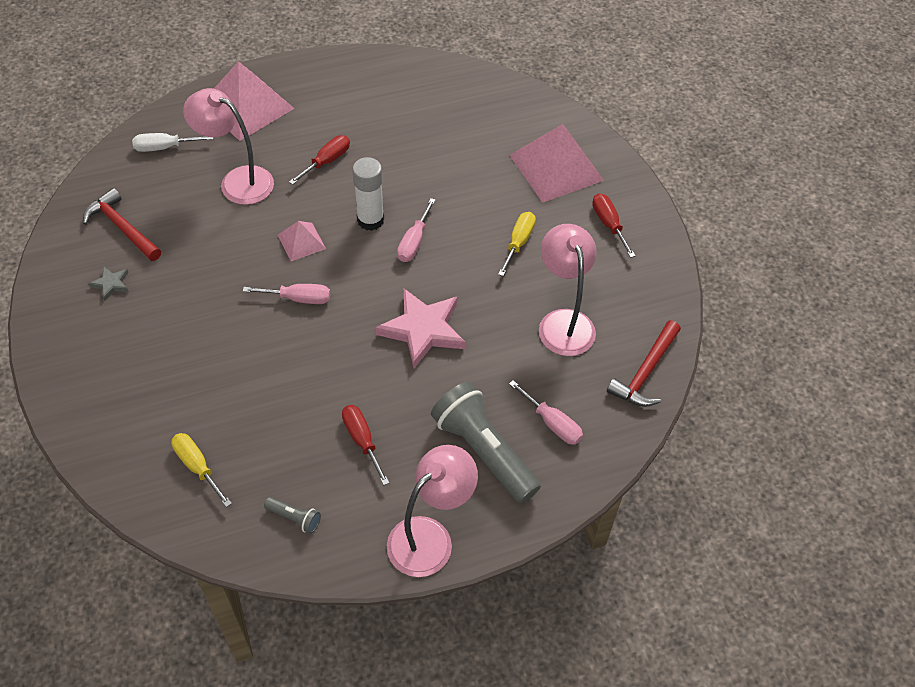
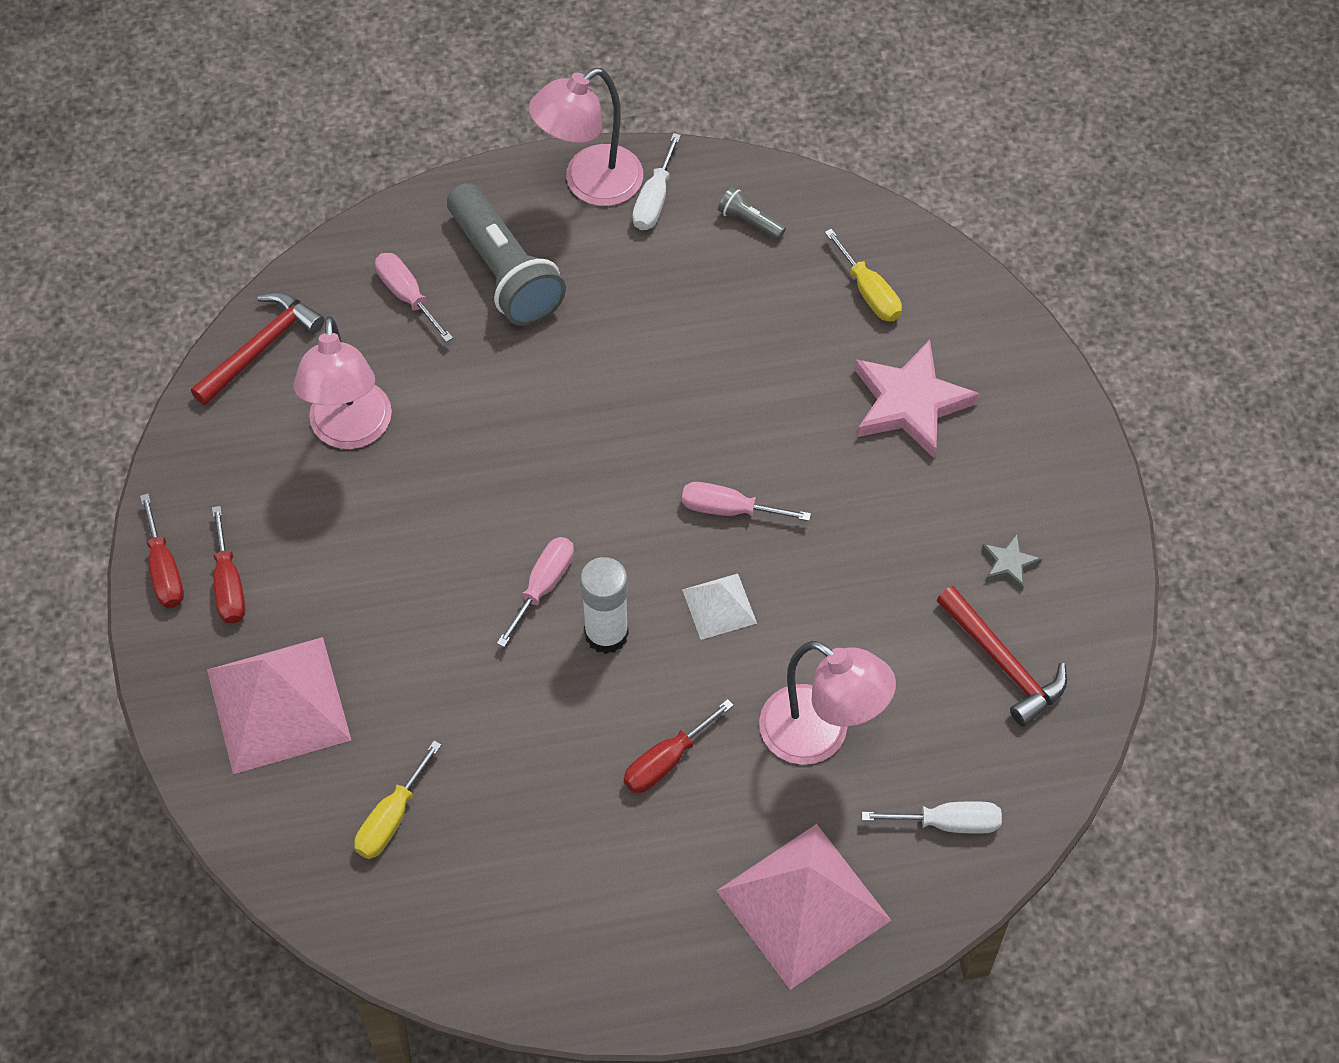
camera: 170 degrees left, 5 degrees up
pink pyramid [278,221,326,261] -> white pyramid [682,574,757,640]
red screwdriver [342,405,390,485] -> red screwdriver moved to [140,494,184,608]
pink star [376,289,465,368] -> pink star moved to [854,340,980,458]
yellow screwdriver [498,212,536,276] -> yellow screwdriver moved to [354,741,442,859]
none -> white screwdriver [632,133,681,230]

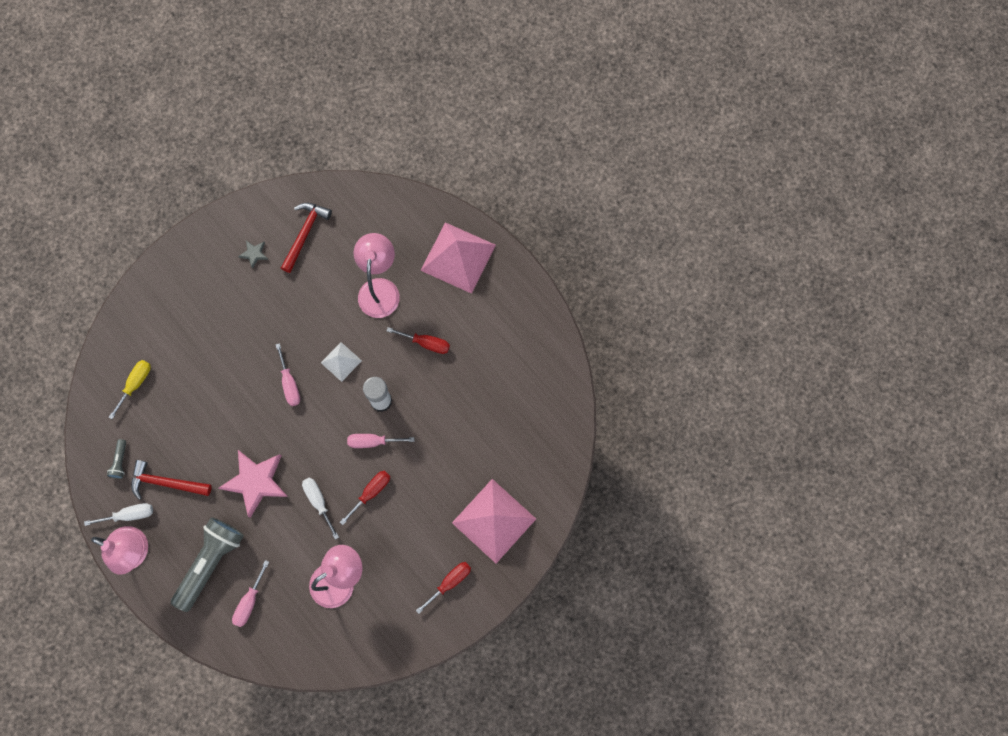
camera: 120 degrees left, 15 degrees up
red screwdriver [140,494,184,608] -> red screwdriver moved to [340,471,390,525]
red hammer [191,292,325,405] -> red hammer moved to [131,460,212,500]
yellow screwdriver [354,741,442,859] -> none
pink star [854,340,980,458] -> pink star moved to [219,450,288,518]
white screwdriver [862,801,1002,834] -> white screwdriver moved to [302,477,339,540]

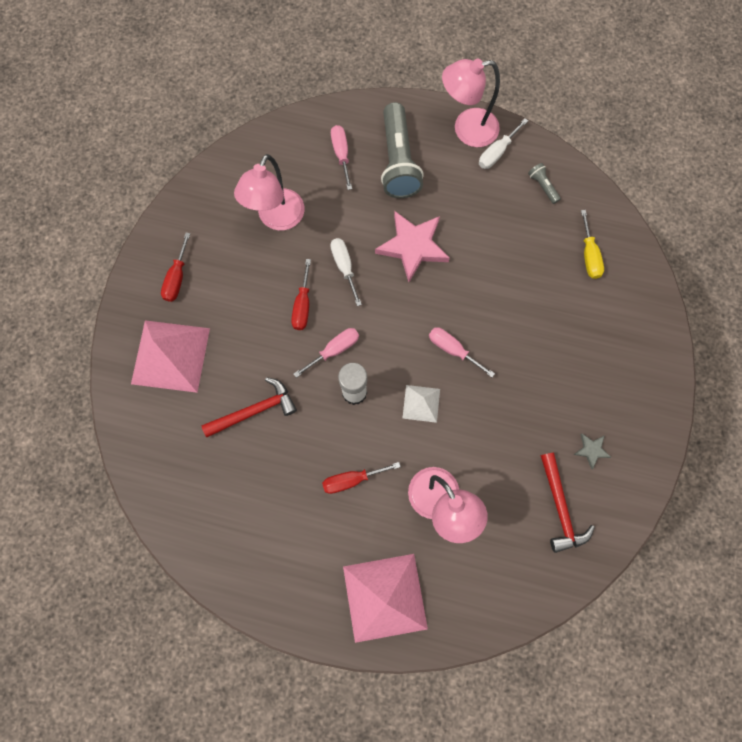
camera: 145 degrees right, 0 degrees up
red hammer [131,460,212,500] -> red hammer moved to [202,377,297,437]
white screwdriver [302,477,339,540] -> white screwdriver turned 135 degrees counterclockwise [330,238,362,306]

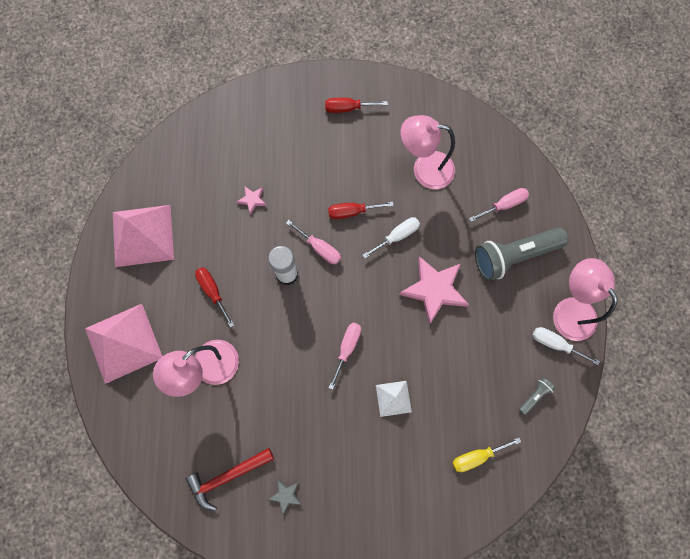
camera: 75 degrees right, 0 degrees up
pink pyramid [131,320,210,393] -> pink pyramid moved to [113,205,174,267]
red hammer [202,377,297,437] -> pink star [237,187,267,215]
white pyramid [402,385,440,423] -> white pyramid moved to [376,381,412,417]

